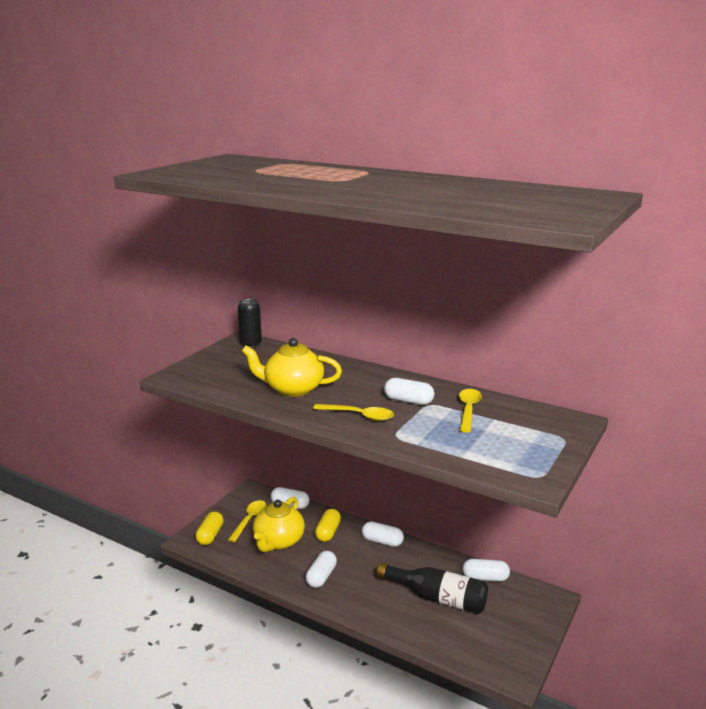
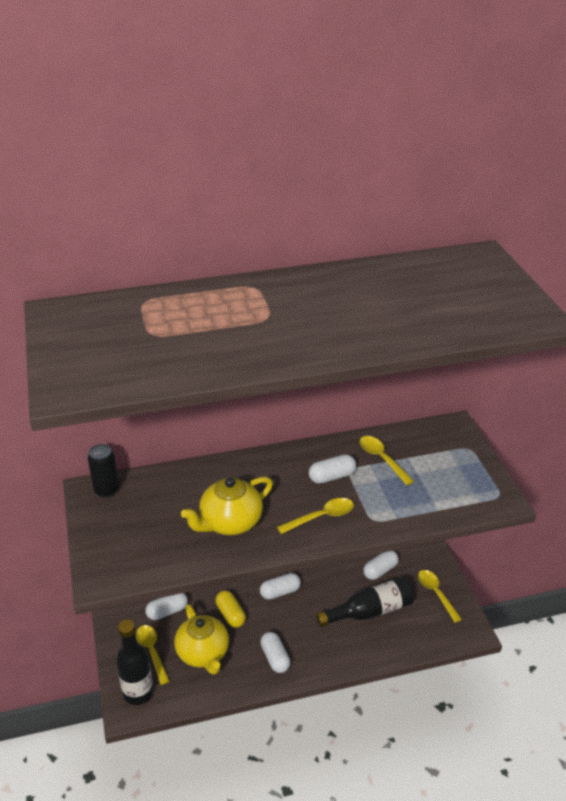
camera: 45 degrees left, 15 degrees up
yellow capsule [195,511,224,545] -> black bottle [116,619,154,705]
none -> yellow spoon [418,570,462,623]

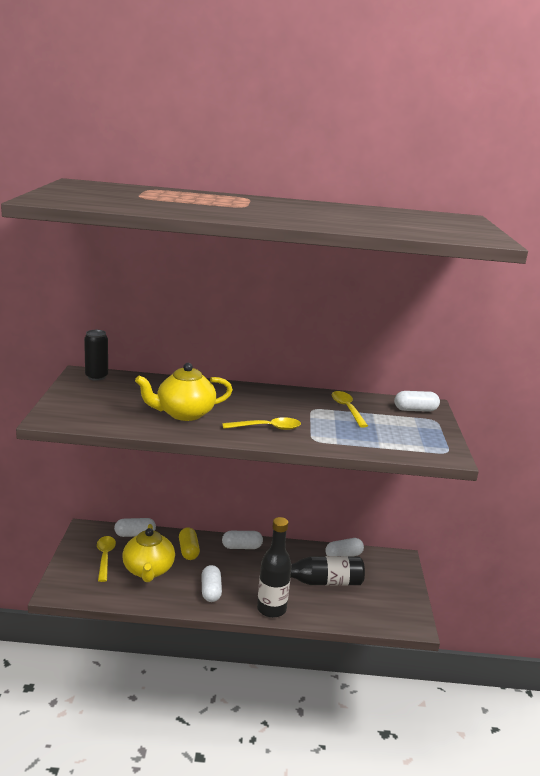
camera: 15 degrees right, 15 degrees down
black bottle [116,619,154,705] -> black bottle moved to [257,517,292,618]
white capsule [309,454,356,484] -> white capsule moved to [394,391,440,412]
yellow spoon [418,570,462,623] -> none

